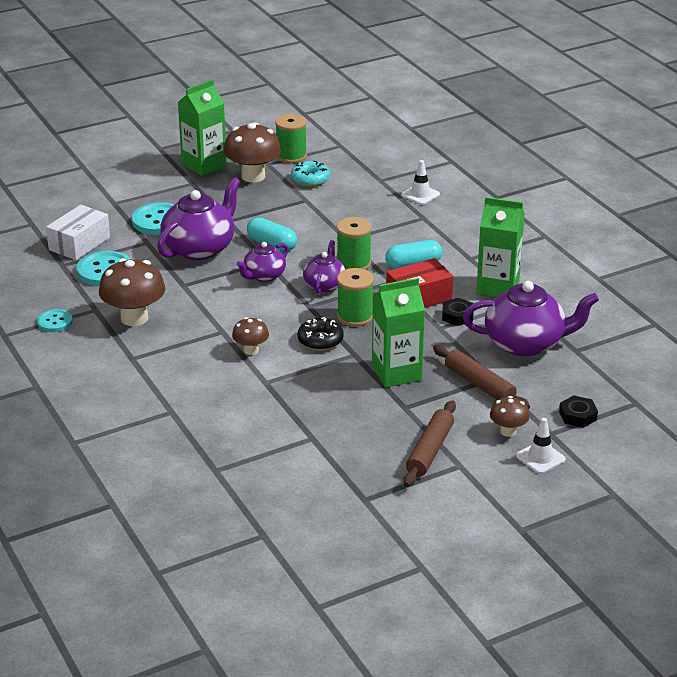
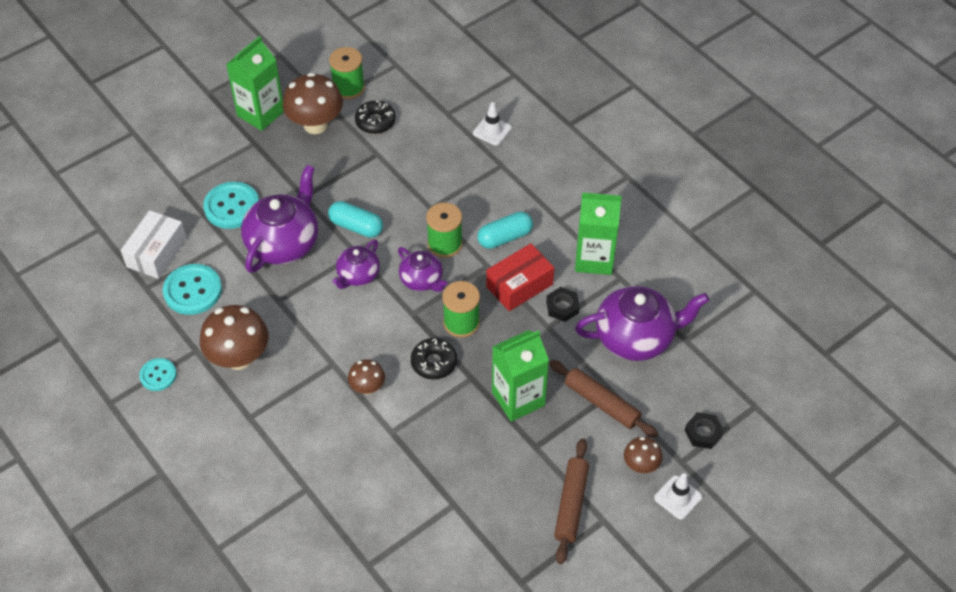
camera: 10 degrees left, 20 degrees up
turquoise donut [291,161,330,187] -> black donut [355,100,396,134]
purple teapot [303,240,346,294] -> purple teapot turned 135 degrees clockwise [398,247,447,292]

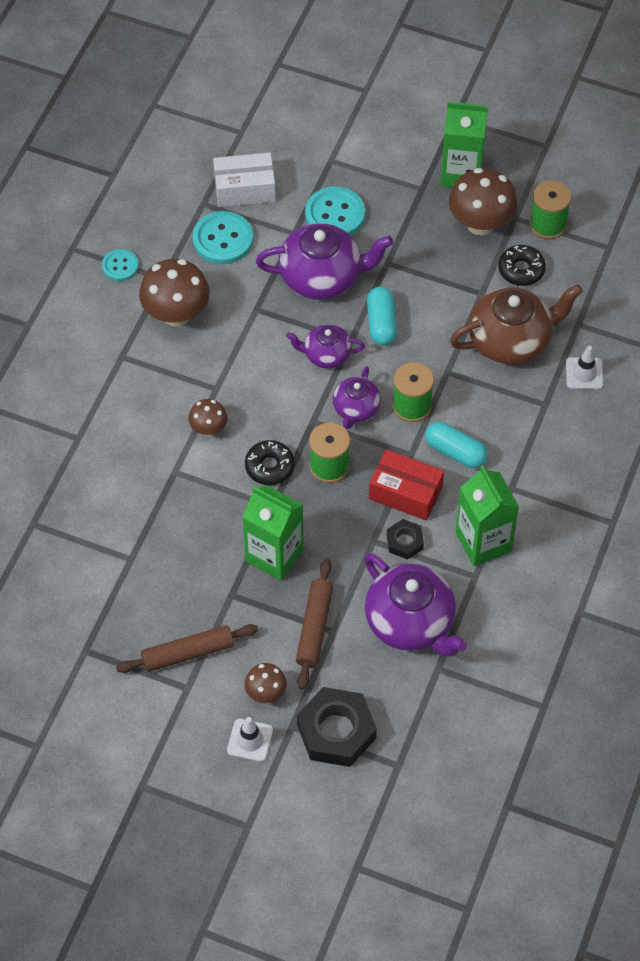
camera: 60 degrees right, 5 degrees up
black nut [685,412,724,449] -> black nut [297,687,377,767], size x1.92
none -> brown teapot [450,284,583,365]

